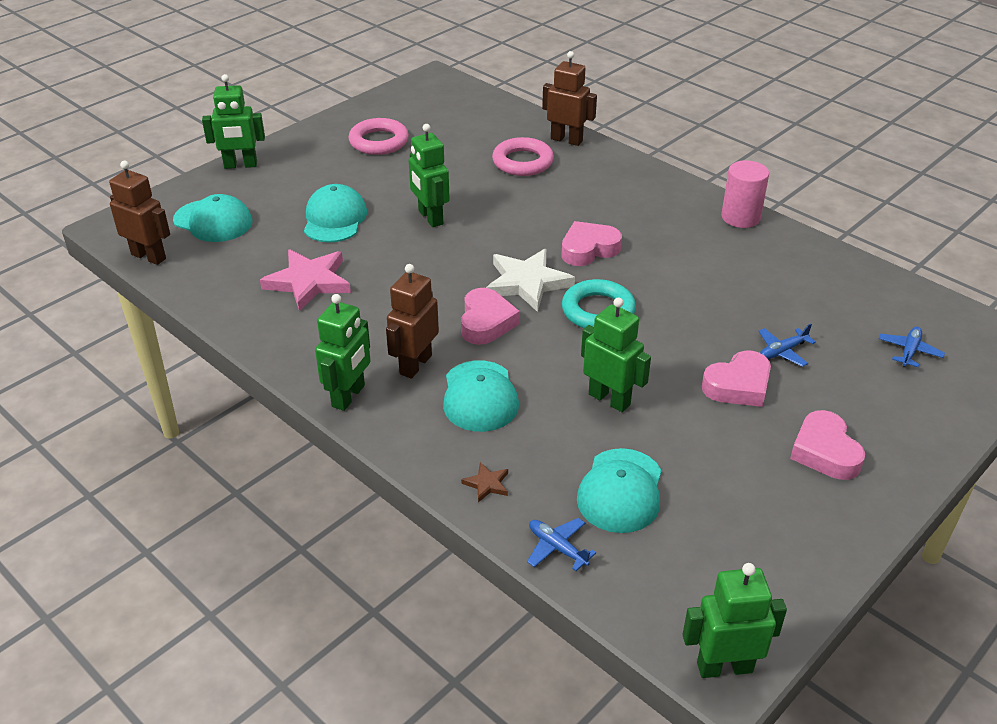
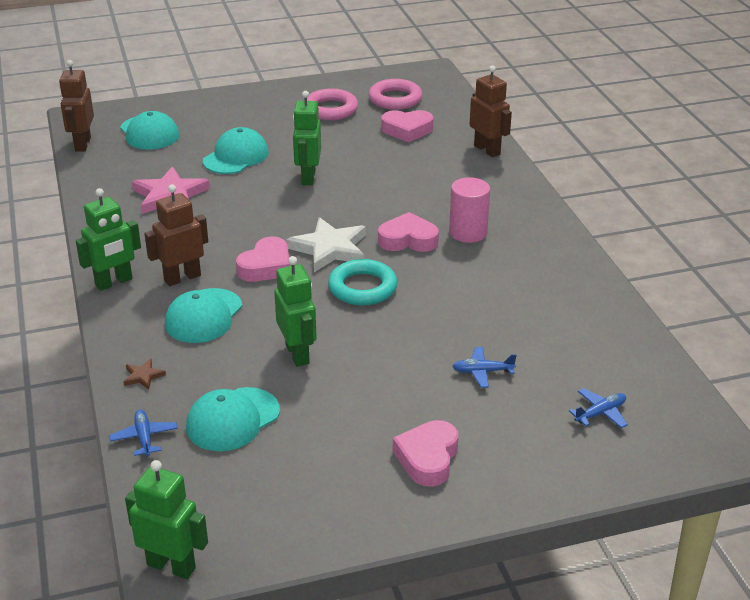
camera: 30 degrees right, 5 degrees down
brown robot [109,161,170,265] -> brown robot turned 150 degrees counterclockwise [59,60,94,151]
green robot [202,74,265,169] -> none
pink ring [492,137,554,176] -> pink ring moved to [369,79,422,110]
pink heart [702,350,771,407] -> pink heart moved to [381,110,434,142]
pink cylinder [721,160,769,228] -> pink cylinder moved to [449,177,490,243]

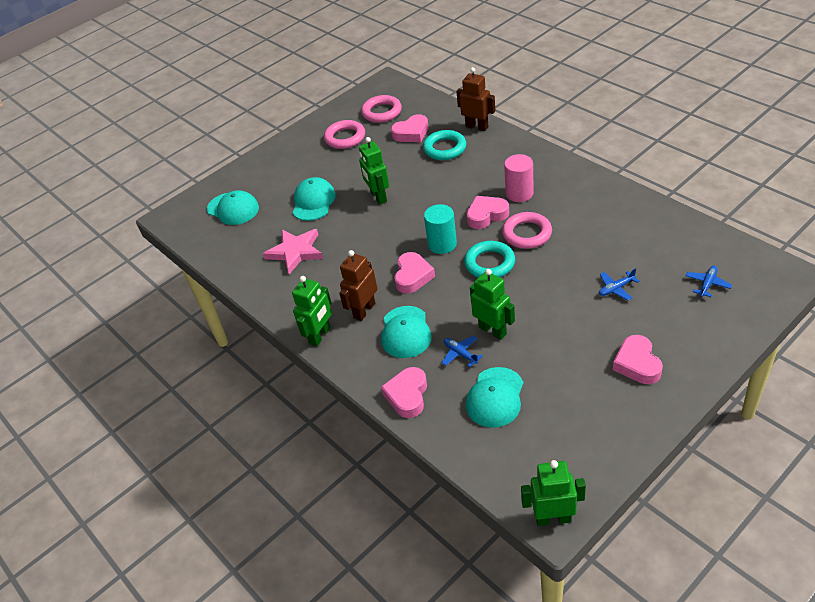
camera: 20 degrees left, 10 degrees up
brown robot [59,60,94,151] -> none
blue plane [109,410,178,456] -> blue plane moved to [441,336,483,367]
brown star [124,359,166,390] -> pink heart [381,367,427,418]
white star [286,217,366,272] -> turquoise cylinder [424,204,457,254]
none -> turquoise ring [423,130,466,160]
none -> pink ring [502,212,552,249]

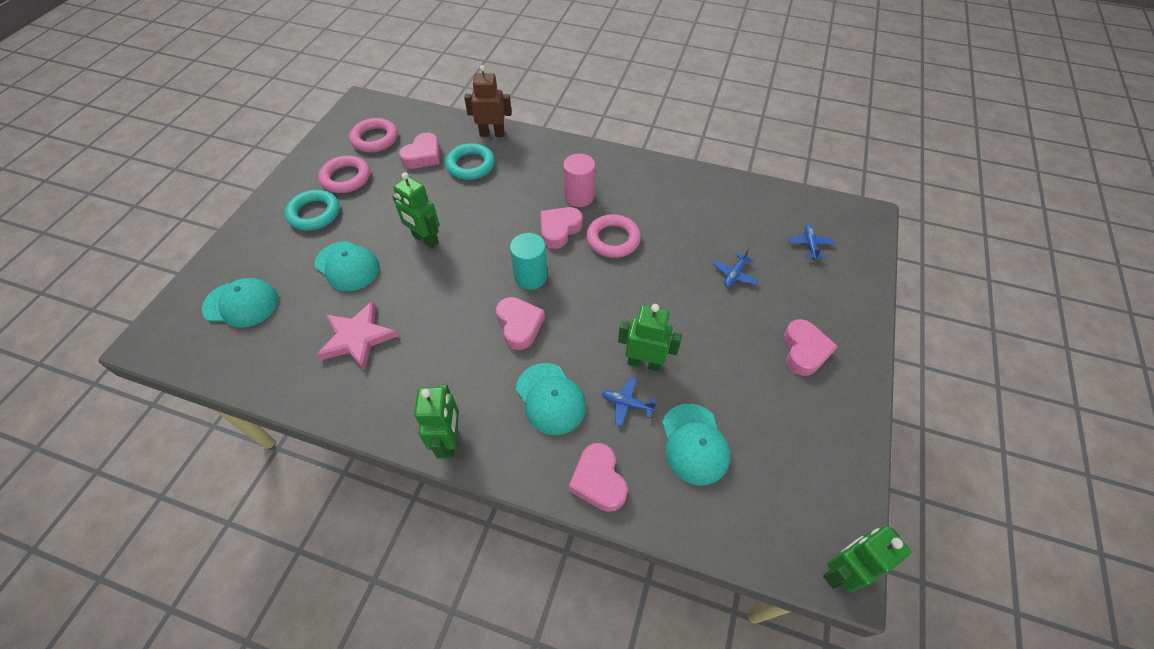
camera: 35 degrees left, 10 degrees up
turquoise cap [293,177,336,221] -> turquoise cap turned 150 degrees clockwise [315,241,380,291]
brown robot [339,250,378,321] -> none
turquoise ring [464,241,515,278] -> turquoise ring moved to [285,190,340,231]
pink heart [613,335,663,384] -> pink heart turned 135 degrees counterclockwise [783,319,838,376]

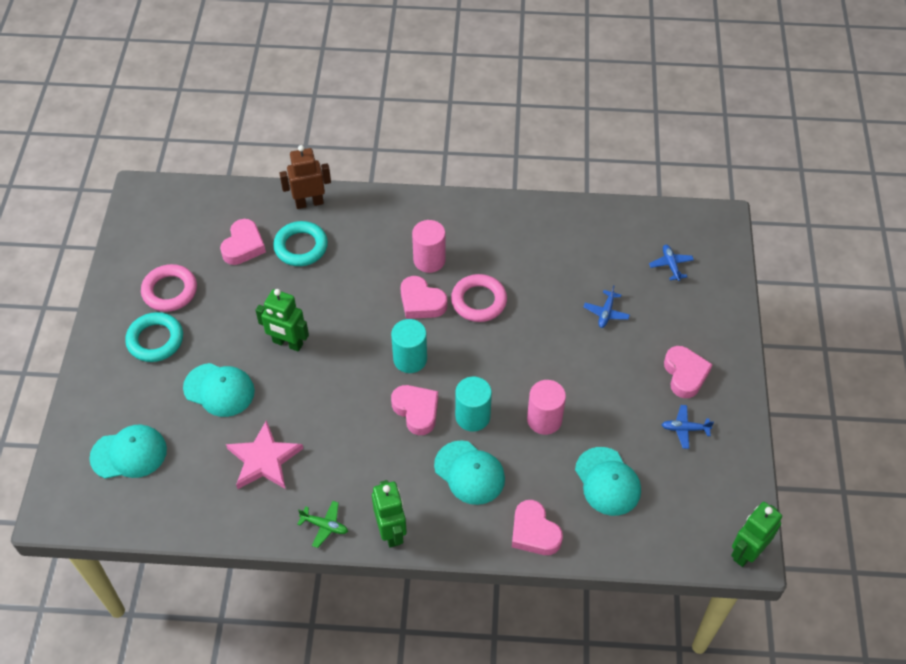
camera: 15 degrees left, 0 degrees up
pink ring [349,118,398,153] -> none
pink heart [541,207,583,249] -> pink heart turned 75 degrees counterclockwise [401,276,447,319]
blue plane [602,377,657,426] -> blue plane moved to [662,405,714,449]
green robot [618,304,682,372] -> pink cylinder [527,380,566,435]
none -> green plane [297,501,348,548]
none -> turquoise cylinder [455,377,492,431]

